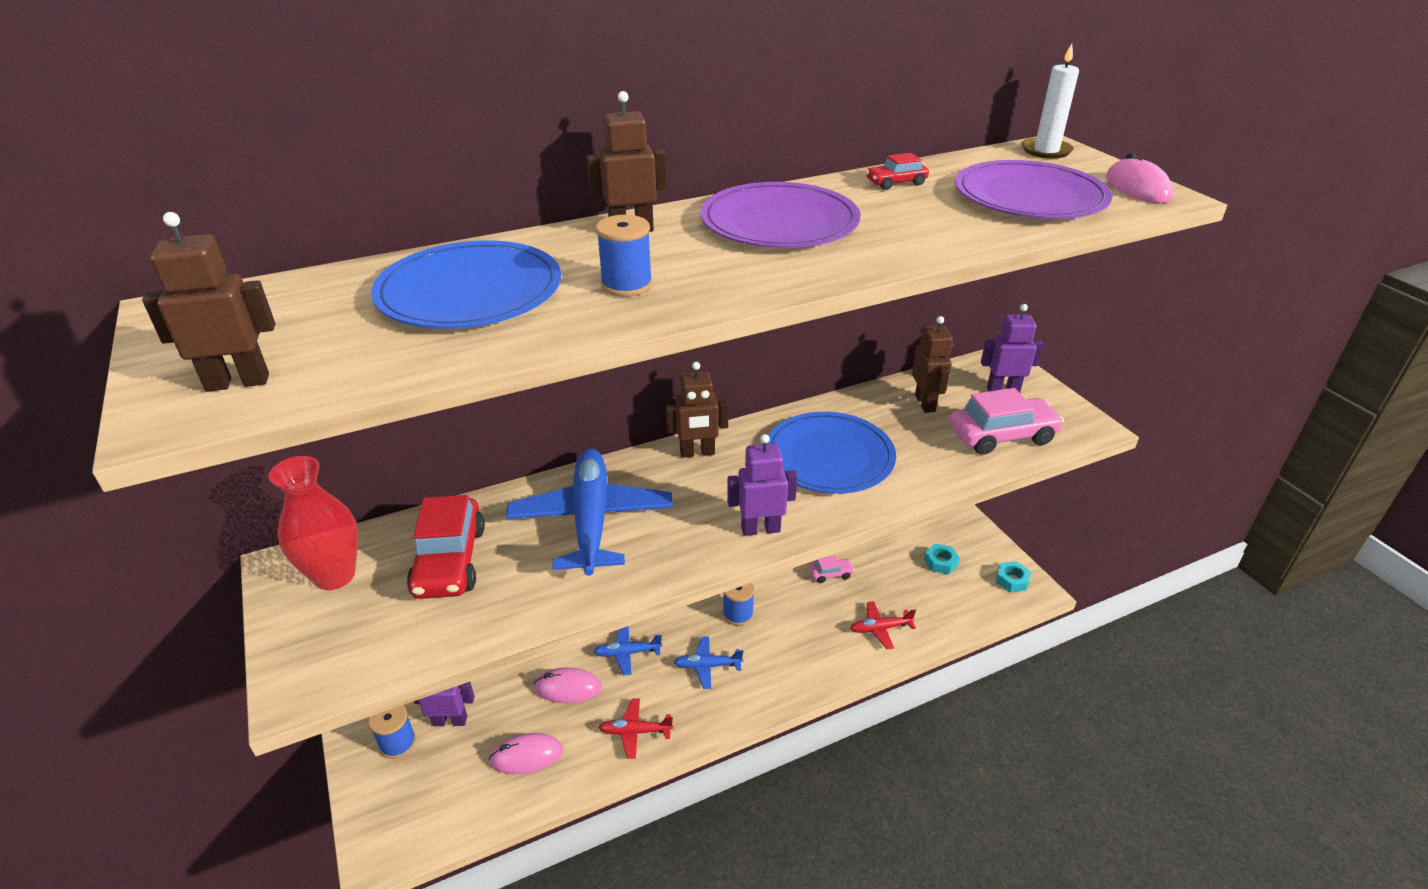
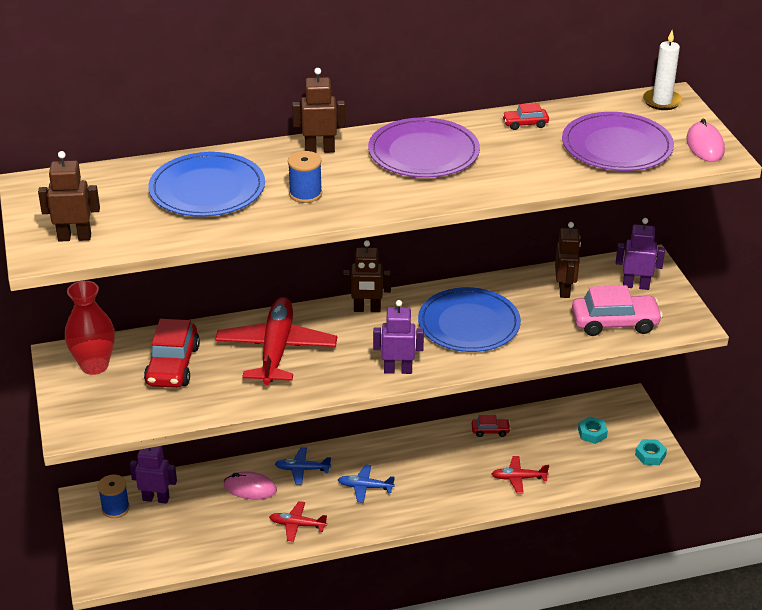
camera: 10 degrees right, 0 degrees up
pink mouse [489,733,563,774] -> none
blue plane [506,449,673,576] -> red plane [215,297,337,385]
blue spool [723,583,755,626] -> none
pink car [809,556,855,583] -> red car [472,415,511,437]

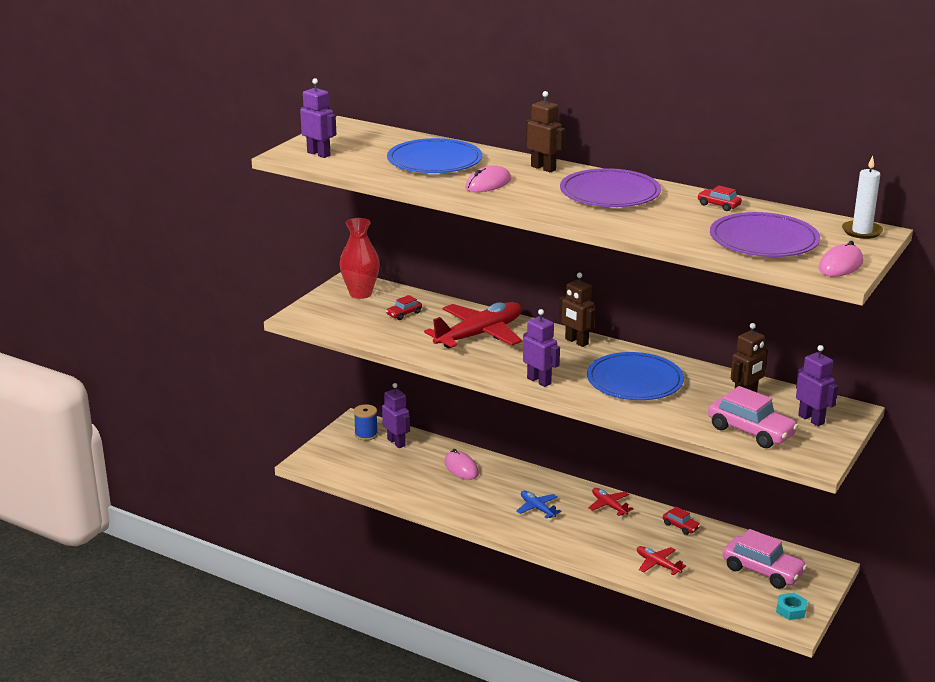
camera: 45 degrees right, 10 degrees down
brown robot [38,151,100,242] -> purple robot [300,78,337,158]
red car [144,319,200,388] -> red car [386,295,422,320], size x0.49
red plane [269,501,327,542] -> red plane moved to [588,488,633,516]
blue plane [275,447,331,485] -> none
blue spool [288,151,322,203] -> pink mouse [465,165,511,192]
turquoise nut [578,417,608,444] -> pink car [723,529,807,589]

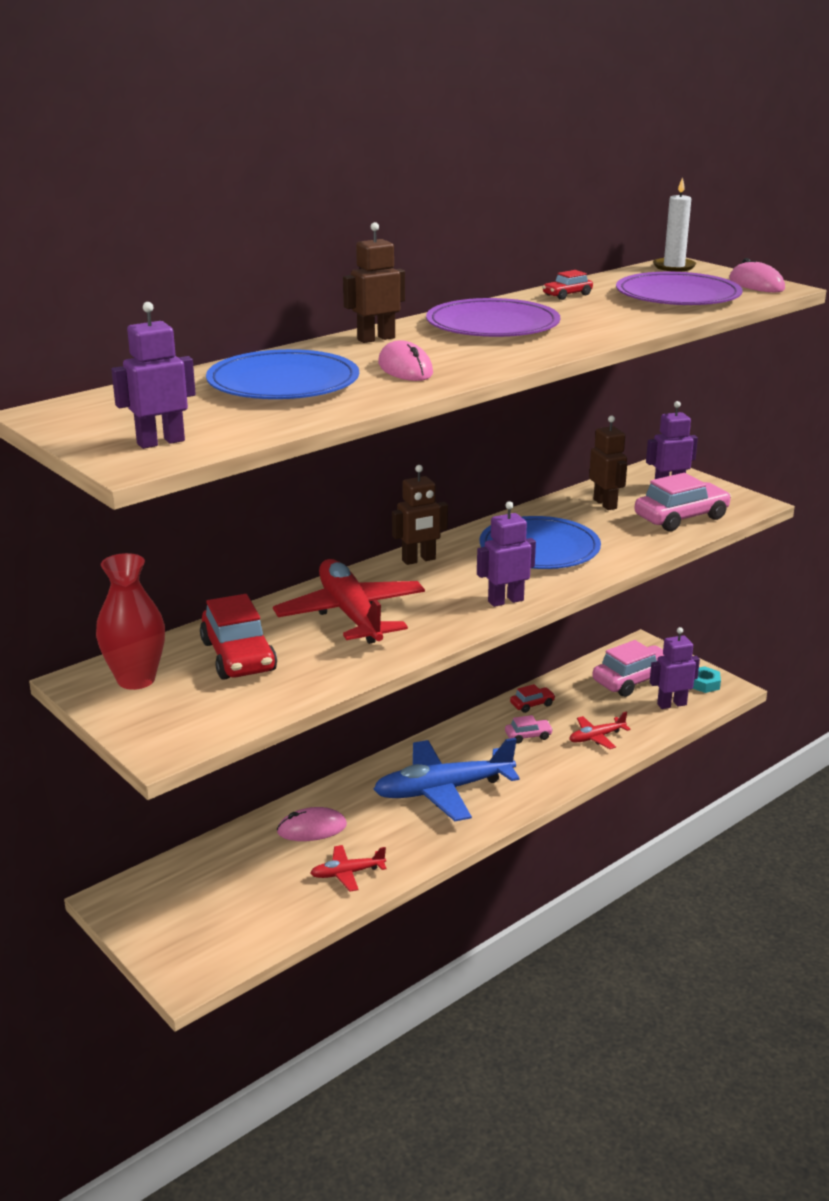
camera: 70 degrees left, 0 degrees up
blue spool [354,404,378,441] -> none
purple robot [382,383,410,448] -> purple robot moved to [650,627,700,709]
red car [386,295,422,320] -> red car [200,594,277,680], size x2.02
blue plane [516,491,562,519] -> blue plane [373,738,520,821], size x2.10
red plane [588,488,633,516] -> red plane moved to [310,845,387,892]
none -> pink car [505,715,553,744]

